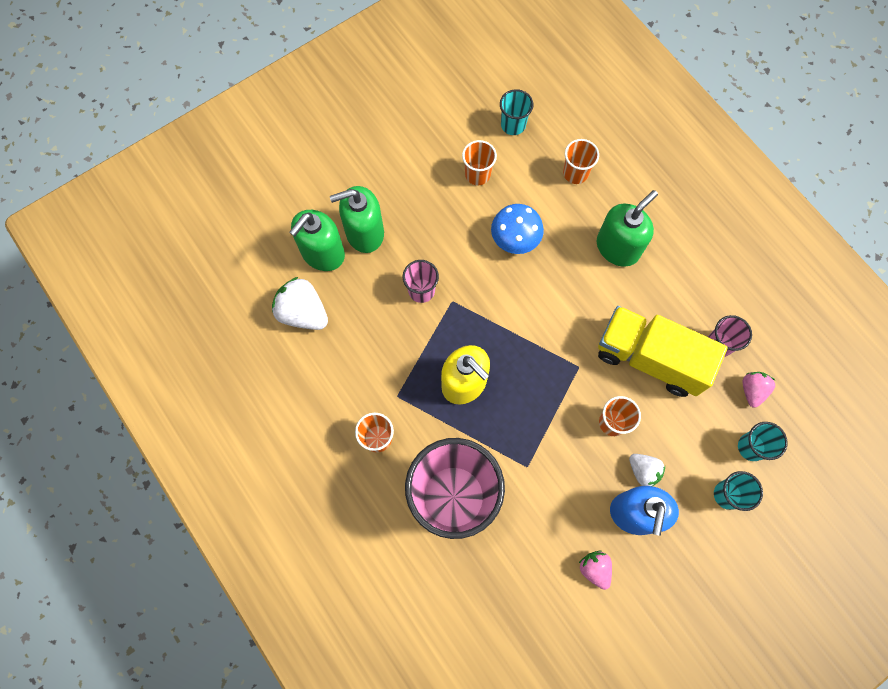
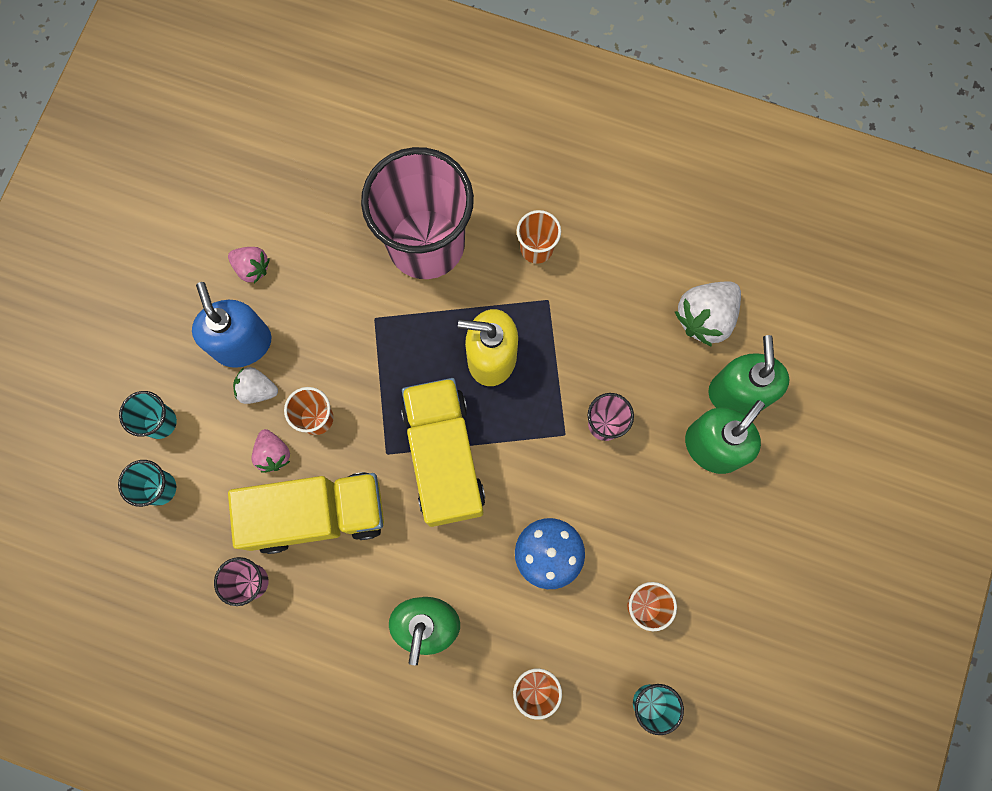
camera: 145 degrees right, 5 degrees up
white strawberry [272,277,328,330] -> white strawberry turned 135 degrees clockwise [675,281,741,347]
pink strawberry [743,372,775,408] -> pink strawberry moved to [252,429,290,473]
none -> yellow truck [401,378,485,527]

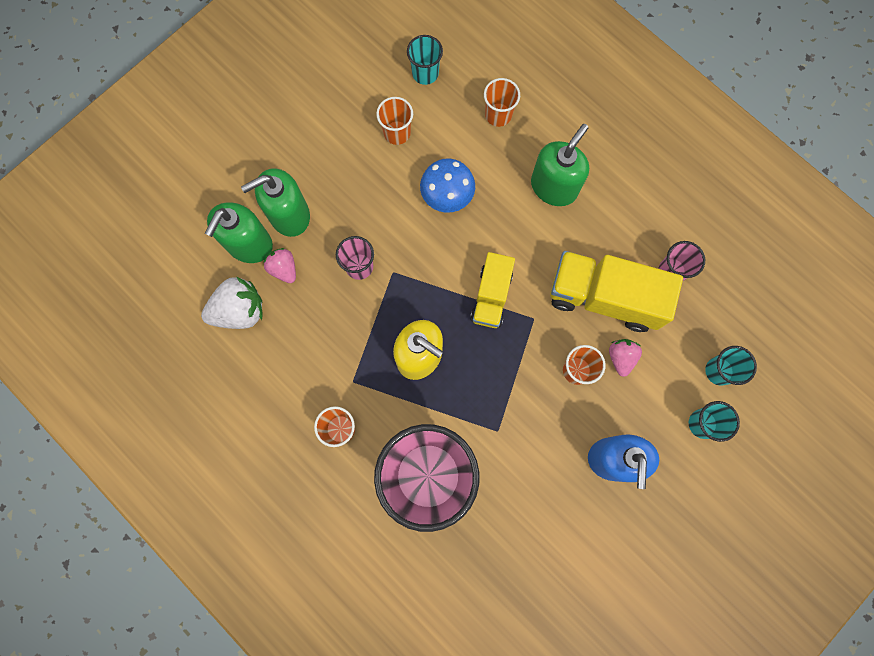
camera: 155 degrees left, 0 degrees up
pink strawberry [228,247,270,283] -> pink strawberry moved to [263,248,296,283]
white strawberry [233,367,278,404] -> none
yellow truck [401,378,485,527] -> yellow truck [470,252,515,328], size x0.60

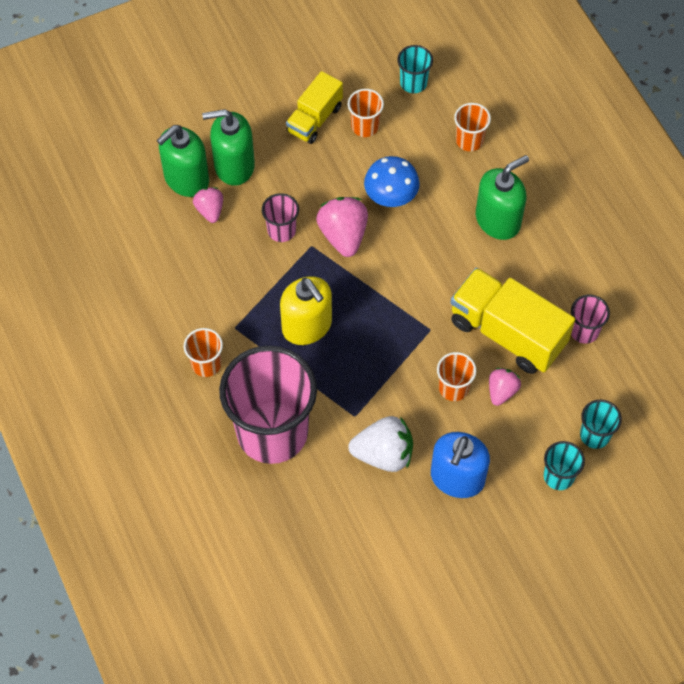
camera: 20 degrees right, 15 degrees down
white strawberry [201,277,263,329] -> white strawberry moved to [348,416,413,472]
yellow truck [470,252,515,328] -> yellow truck moved to [286,71,343,144]
none -> pink strawberry [316,197,368,257]

